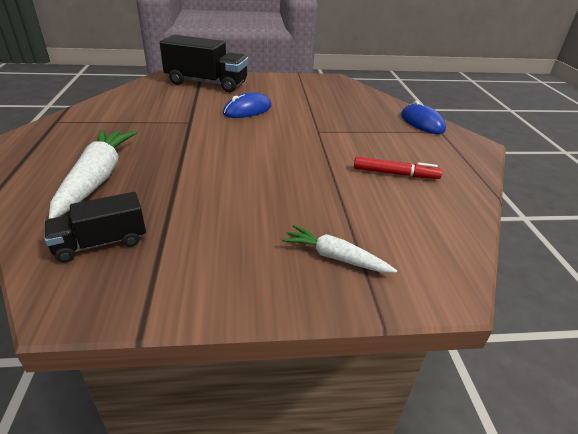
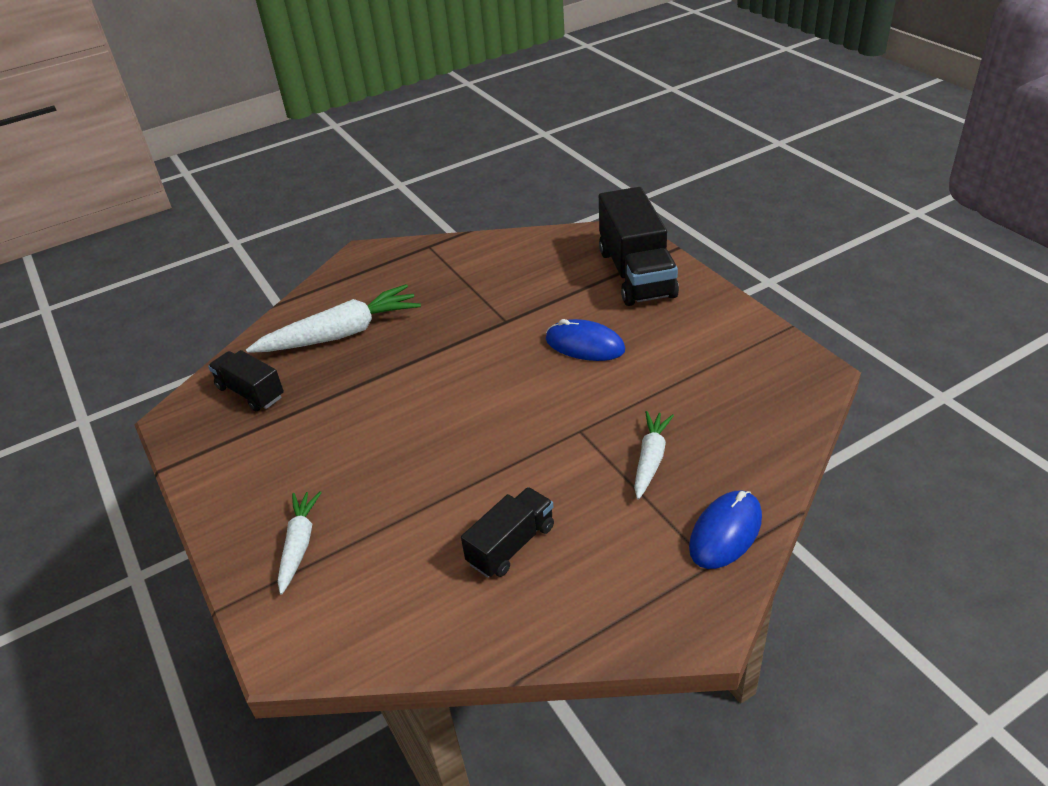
camera: 70 degrees right, 5 degrees up
red marker [354,157,442,179] -> black truck [461,487,554,578]
none -> white carrot [634,411,674,499]

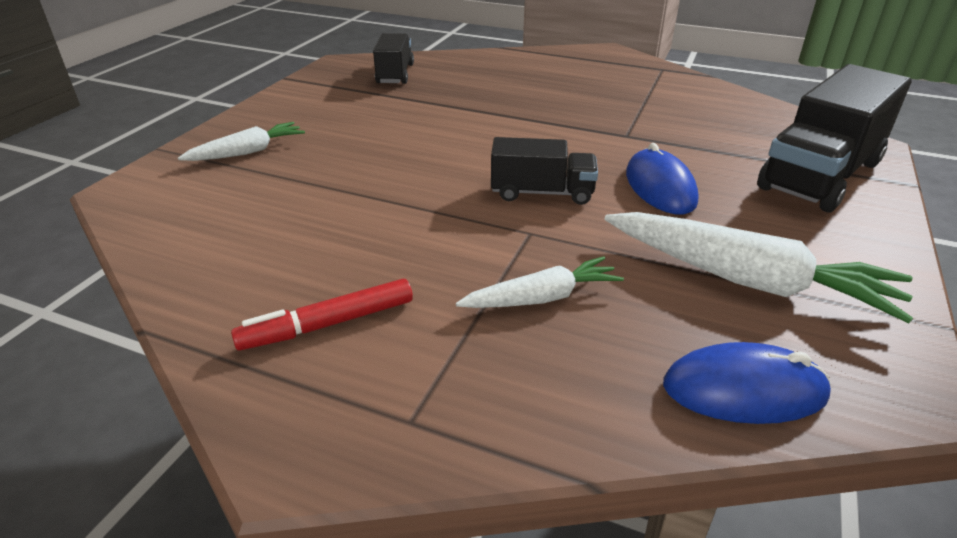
camera: 50 degrees right, 5 degrees down
white carrot [246,284,421,353] -> white carrot moved to [605,212,913,323]
black truck [461,487,554,578] -> black truck moved to [491,137,598,205]
blue mouse [689,490,762,569] -> blue mouse moved to [663,342,831,424]
none -> red marker [231,279,413,350]

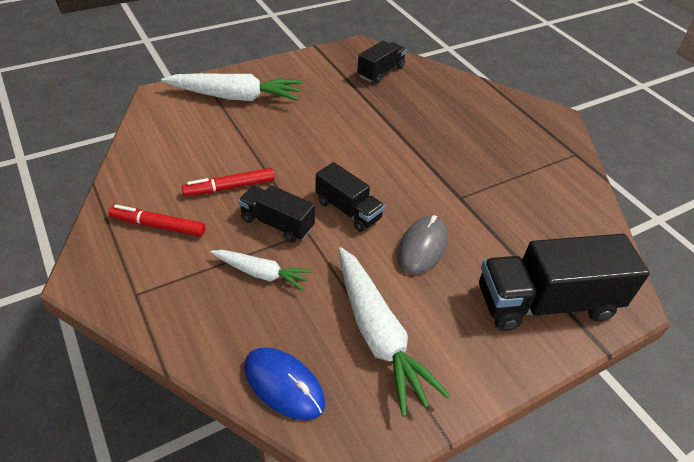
camera: 35 degrees right, 10 degrees up
white carrot [178,122,305,161] -> white carrot [161,73,302,101], size x1.76
blue mouse [626,143,699,215] -> grey mouse [397,215,448,275]
none -> red marker [182,168,275,196]
none -> black truck [238,185,315,243]

